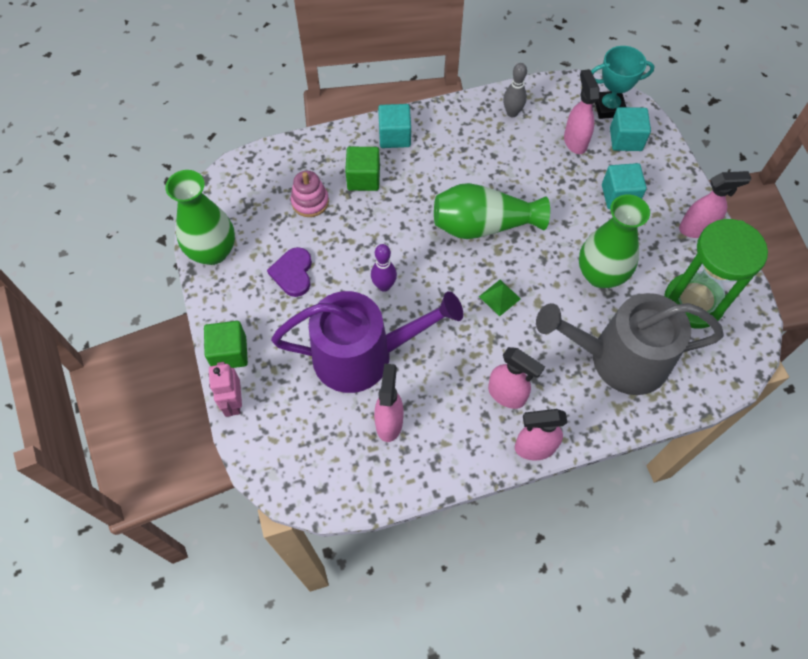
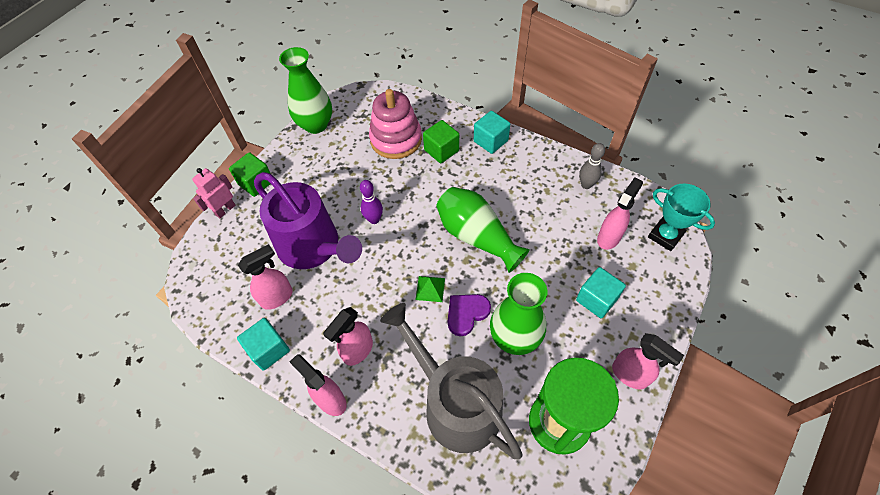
camera: 50 degrees right, 5 degrees down
purple heart [267,247,312,297] -> purple heart moved to [448,294,491,336]
pink stacking toy [291,171,329,217] -> pink stacking toy [369,89,422,159], size x1.73
pink spray bottle [488,347,545,409] -> pink spray bottle turned 45 degrees clockwise [323,307,373,366]
turquoise cube [610,107,651,151] -> turquoise cube moved to [237,318,290,371]

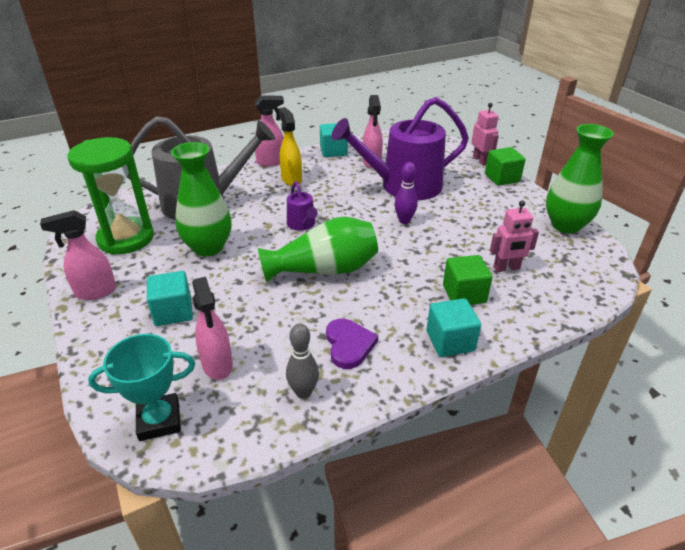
camera: 120 degrees right, 20 degrees down
pink spray bottle [323,307,373,366] -> yellow spray bottle [278,107,302,186]
pink stacking toy [369,89,422,159] -> pink robot [490,200,539,272]
green pyramid [415,276,445,302] -> purple watering can [287,181,318,231]
purple heart [448,294,491,336] -> purple heart moved to [326,319,378,369]

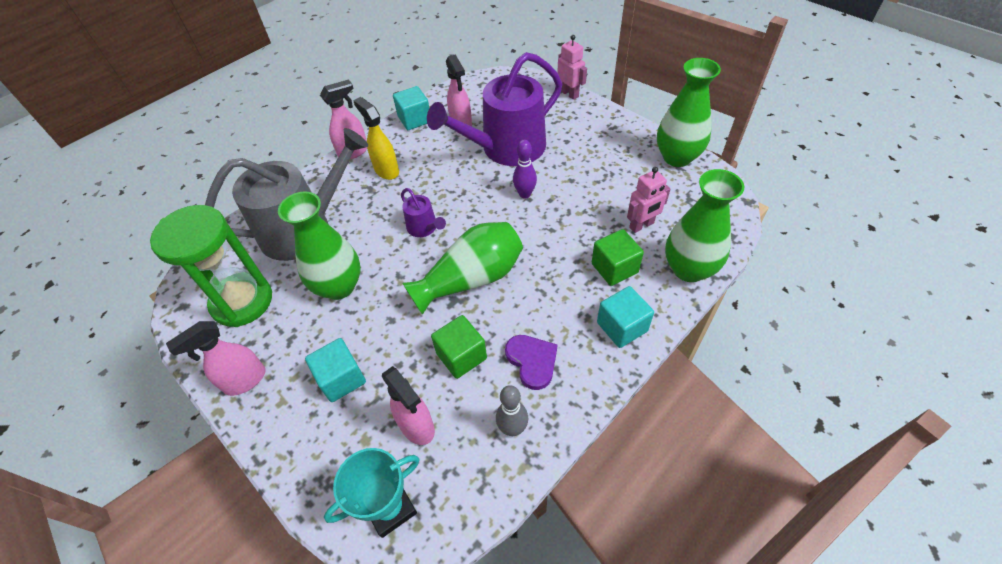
camera: 15 degrees left, 15 degrees up
green cube [485,147,526,186] -> green cube moved to [431,315,487,379]
none -> green vase [665,169,744,282]

